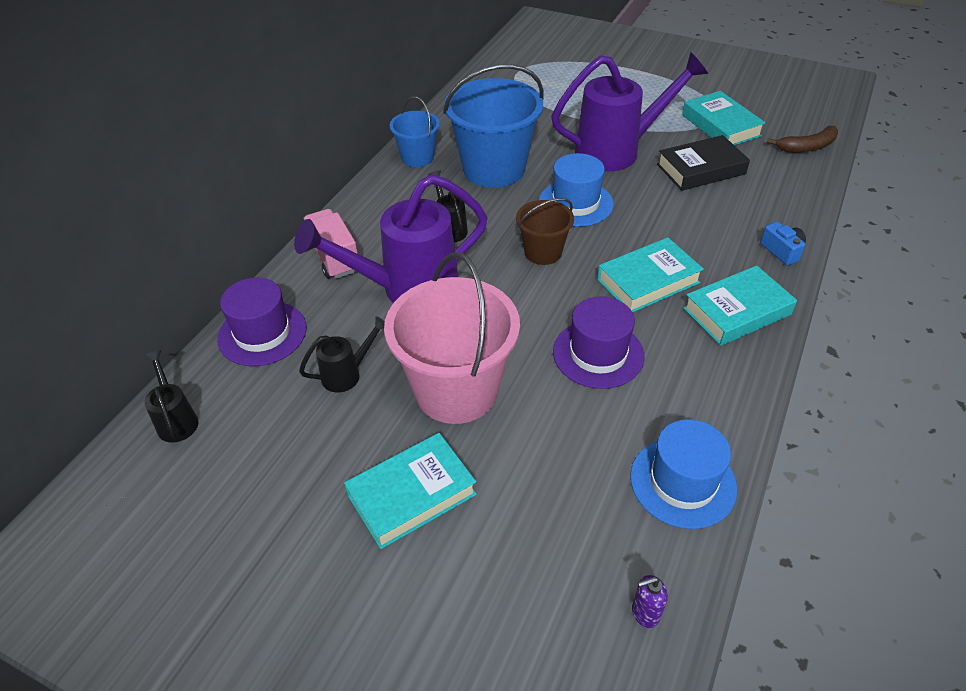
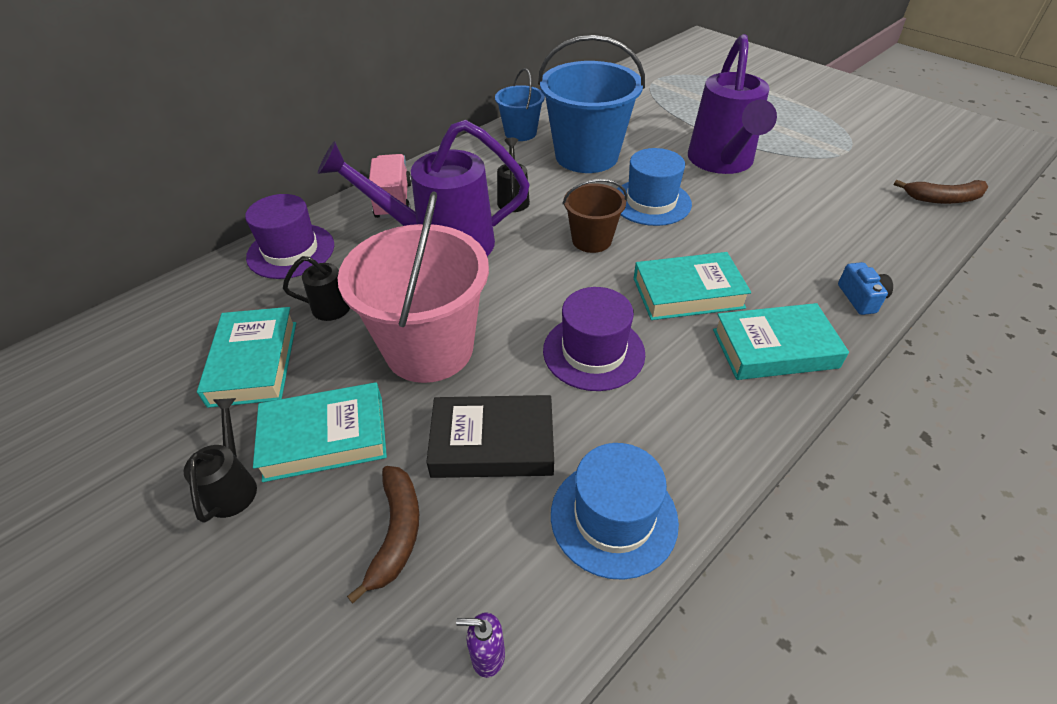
camera: 20 degrees right, 0 degrees up
black watering can [144,350,199,443] -> black watering can moved to [184,398,257,523]
purple watering can [551,52,708,171] -> purple watering can turned 90 degrees clockwise [688,34,777,174]
black book [657,135,750,191] -> black book moved to [426,395,554,478]
turquoise book [682,91,766,146] -> turquoise book moved to [197,307,296,408]
none -> brown banana [347,466,419,604]

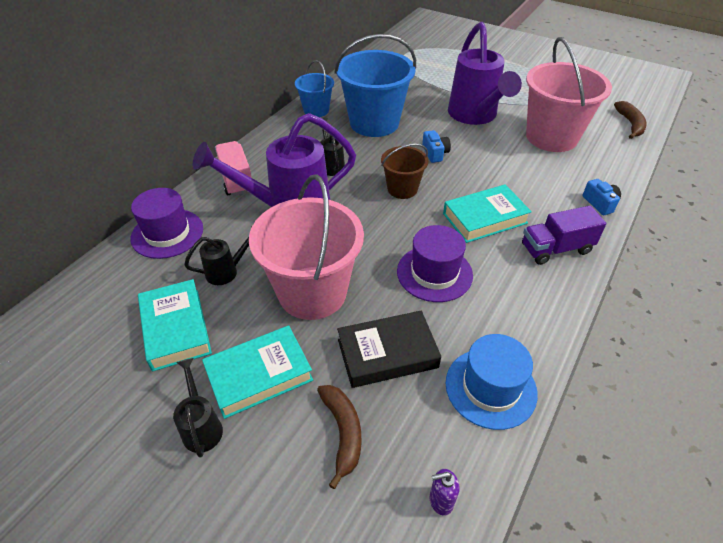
camera: 15 degrees left, 0 degrees up
blue hat [617,148,692,226] -> blue camera [422,130,451,163]
turquoise book [713,303,849,380] -> purple truck [522,206,606,265]
brown banana [894,180,988,204] -> brown banana turned 75 degrees counterclockwise [614,101,647,139]
none -> pink bucket [526,37,612,152]

